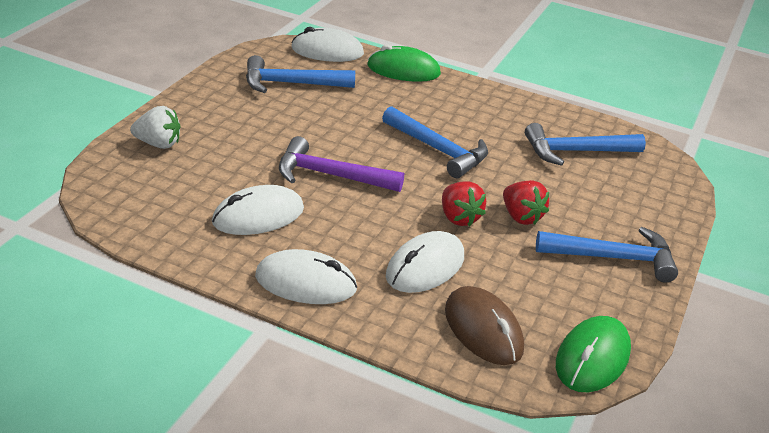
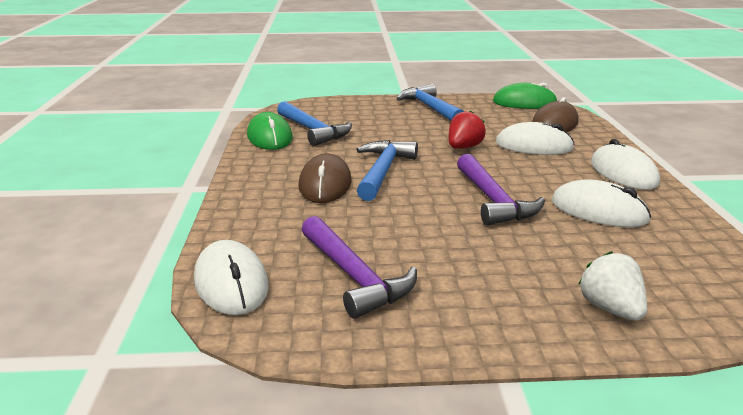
camera: 115 degrees left, 10 degrees down
blue hammer [246,55,355,93] -> purple hammer [302,216,417,319]
green mouse [368,45,441,82] -> green mouse moved to [247,112,293,150]
red strawberry [503,180,549,225] -> none
none -> brown mouse [298,153,351,203]

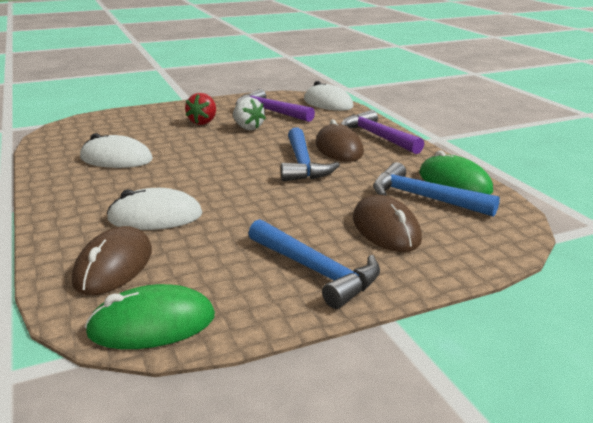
camera: 160 degrees right, 0 degrees up
red strawberry [449,111,486,149] -> red strawberry moved to [185,93,216,125]
purple hammer [457,154,545,226] -> purple hammer moved to [341,110,424,154]
white strawberry [578,251,647,321] -> white strawberry moved to [233,97,266,130]
white mouse [591,139,660,190] -> none
none -> brown mouse [353,195,422,252]

